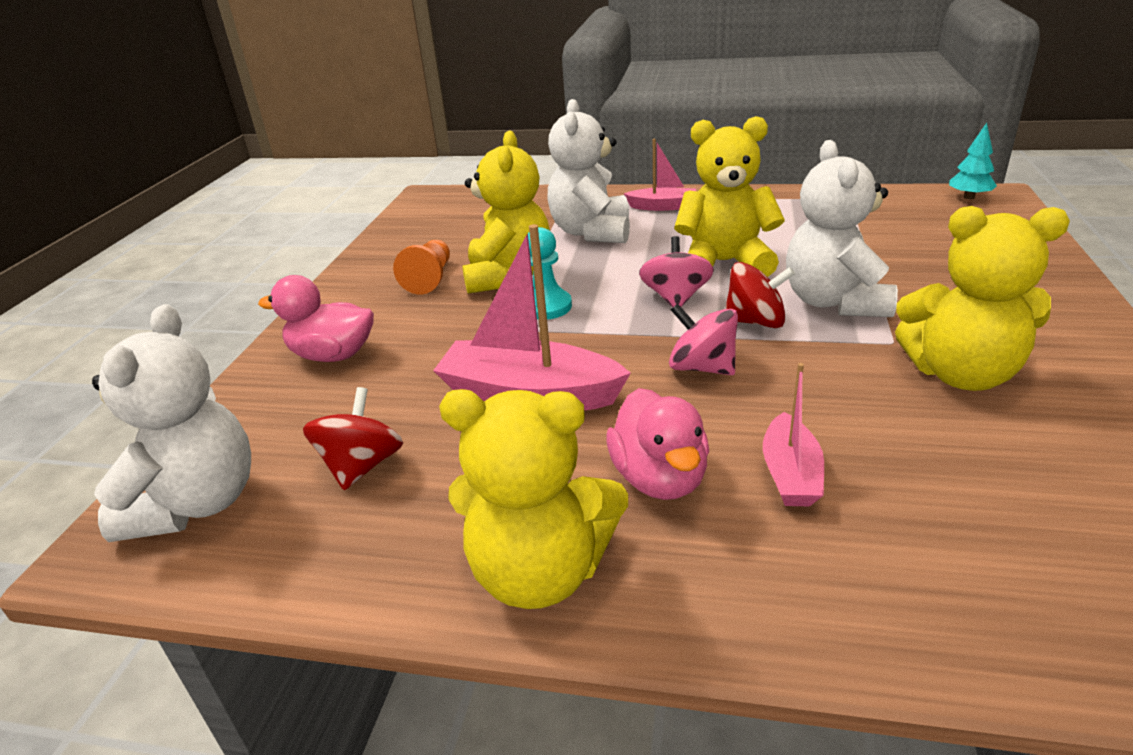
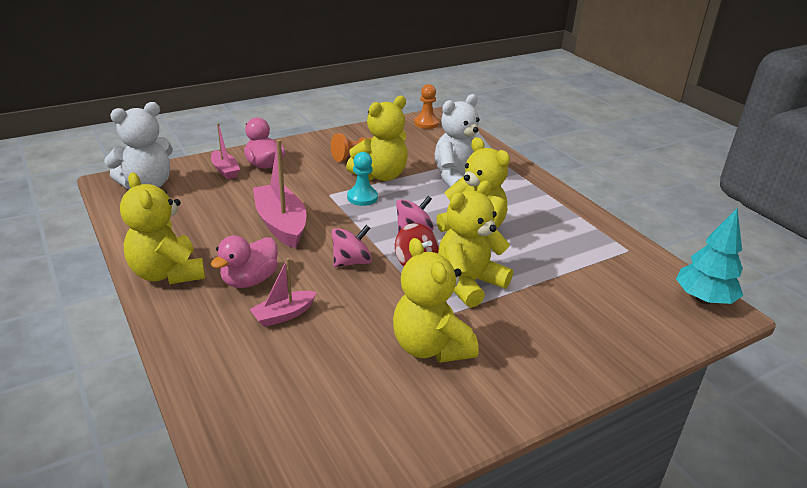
camera: 45 degrees right, 0 degrees up
red spinning top [303,387,403,490] -> none
pink boat [624,139,696,211] -> pink boat moved to [211,123,240,179]
pink spinning top [669,304,738,375] -> pink spinning top turned 60 degrees clockwise [332,225,372,267]
white teddy bear [786,140,898,317] -> yellow teddy bear [438,180,513,308]
turquoise tree [949,123,997,199] -> turquoise tree [676,208,743,304], size x1.68
none -> orange pawn [414,84,439,129]

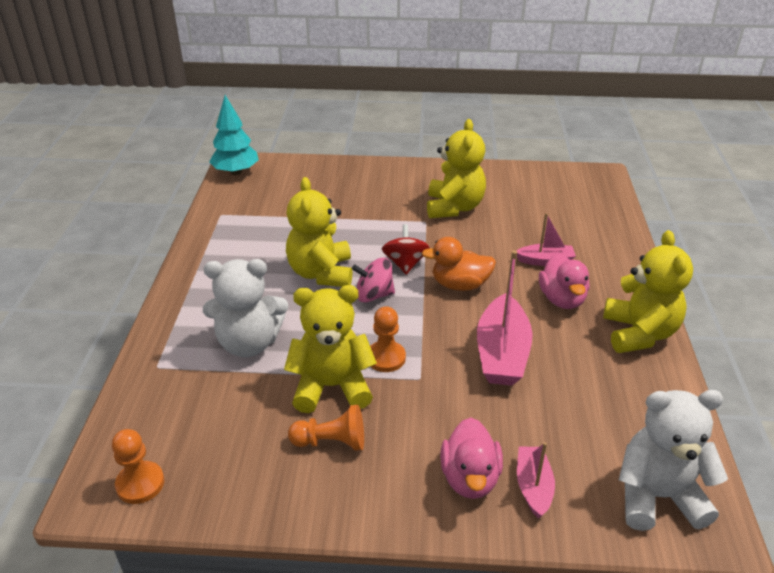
camera: 145 degrees left, 5 degrees up
pink duck [211,235,278,288] -> pink duck turned 105 degrees clockwise [539,253,589,309]
pink spinning top [332,225,372,267] -> orange duck [422,237,496,291]
turquoise pawn [347,152,378,206] -> orange pawn [370,306,406,372]
yellow teddy bear [438,180,513,308] -> none

